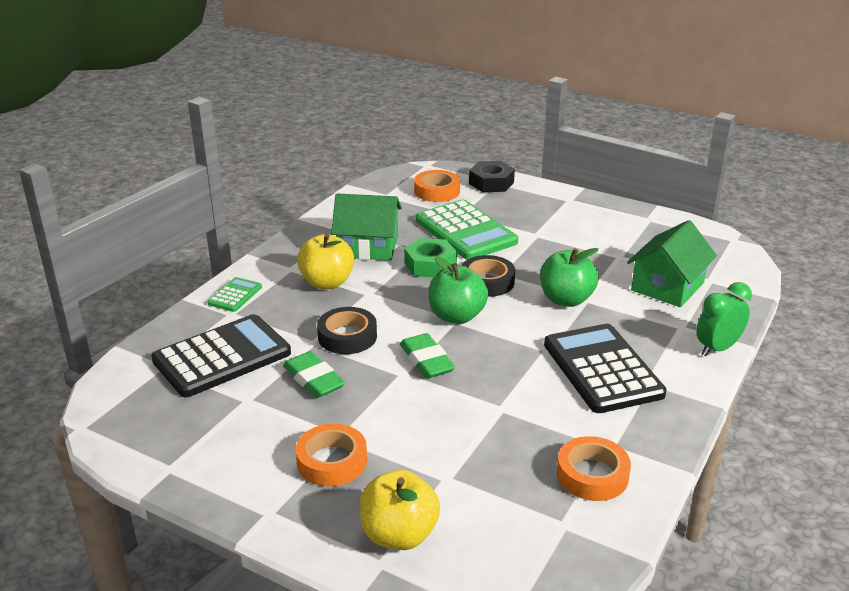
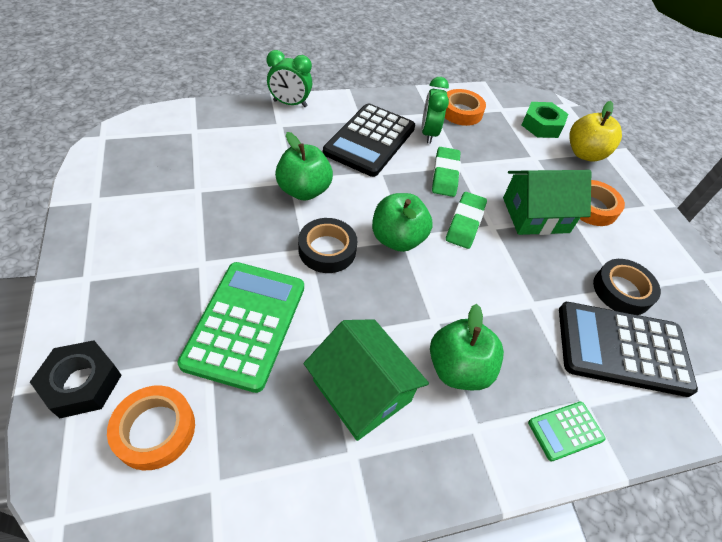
camera: 140 degrees left, 20 degrees up
green eraser [283,351,345,398] -> green eraser moved to [432,147,461,197]
yellow apple [297,234,354,289] -> green apple [430,304,504,390]
black tape [317,307,377,354] -> black tape moved to [593,259,661,315]
green nut [404,238,457,277] -> green nut moved to [522,102,568,138]
green house [627,220,717,307] -> green house moved to [503,170,591,235]
none -> green clock [422,77,449,144]

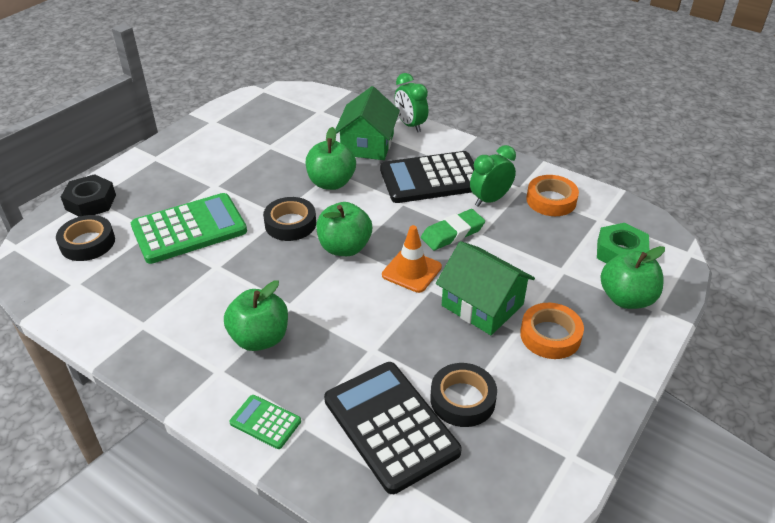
camera: 55 degrees right, 10 degrees down
orange tape [107,386,195,470] -> black tape [56,215,115,261]
green house [303,319,429,441] -> green house moved to [335,86,400,160]
green eraser [446,192,487,249] -> orange traffic cone [382,225,442,293]
yellow apple [569,101,622,162] -> green apple [601,246,665,309]

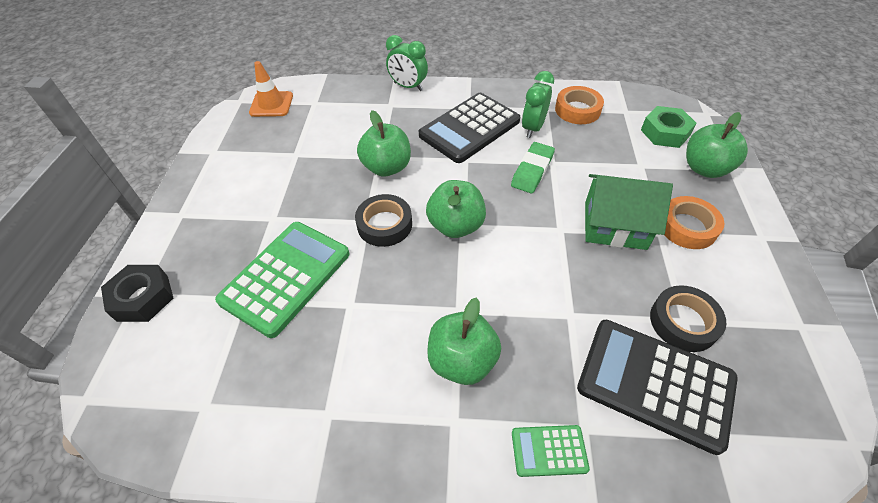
camera: 30 degrees left, 10 degrees up
black tape [56,215,115,261] -> none
green house [335,86,400,160] -> none
orange traffic cone [382,225,442,293] -> orange traffic cone moved to [249,61,293,117]

